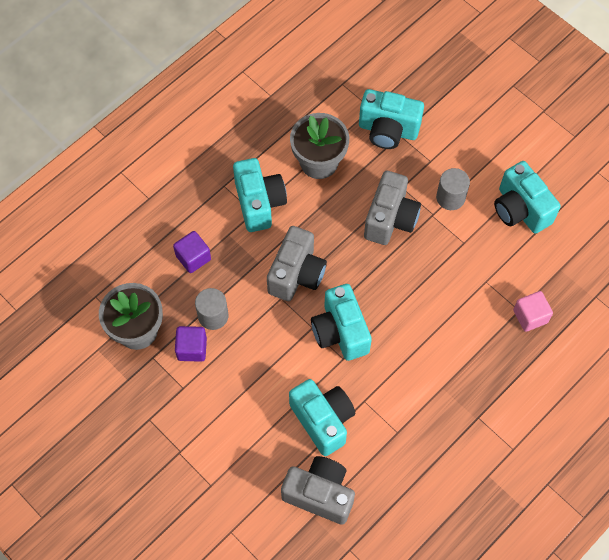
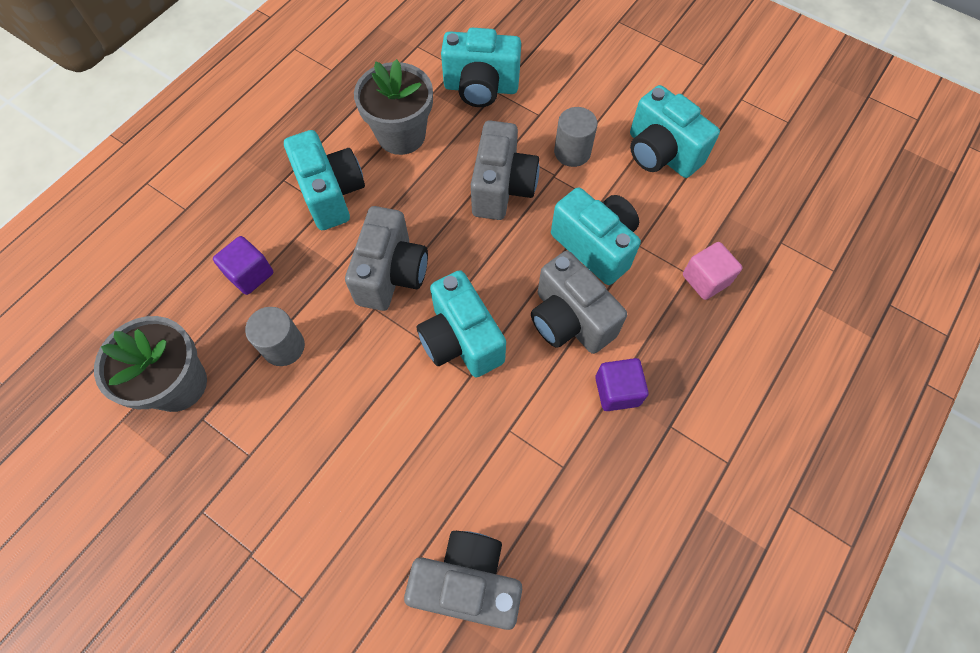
camera: 10 degrees left, 0 degrees up
purple cube [175,326,207,362] -> purple cube moved to [595,358,649,411]
turquoise camera [289,379,355,456] -> turquoise camera moved to [551,187,641,285]
none -> grey camera [531,251,627,354]

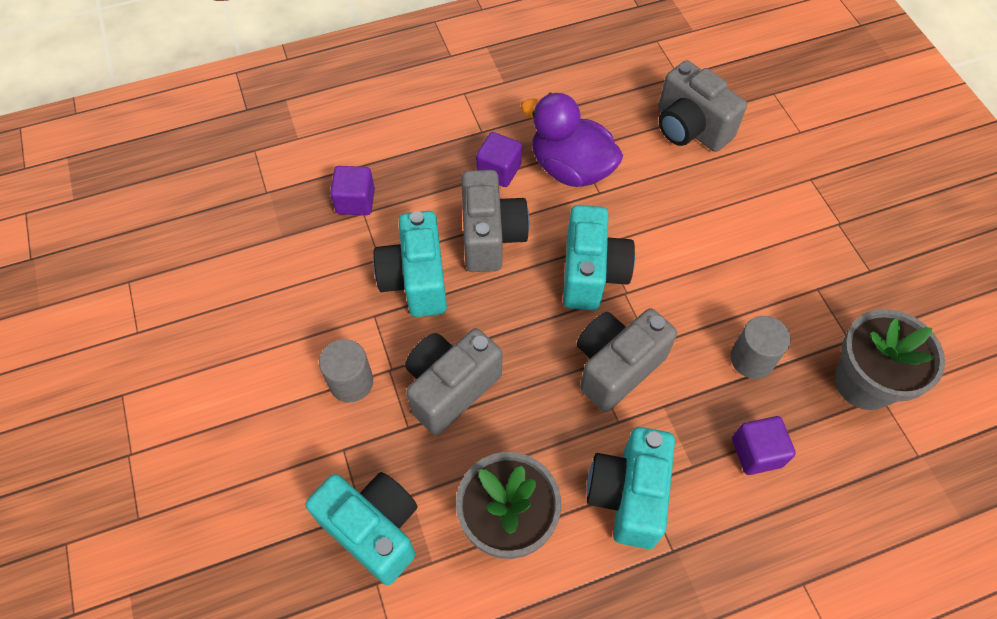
camera: 145 degrees left, 5 degrees down
turquoise camera [630,85,720,178] -> none
pink cube [683,242,742,300] -> purple cube [330,166,375,215]
none -> purple duck [521,93,623,187]

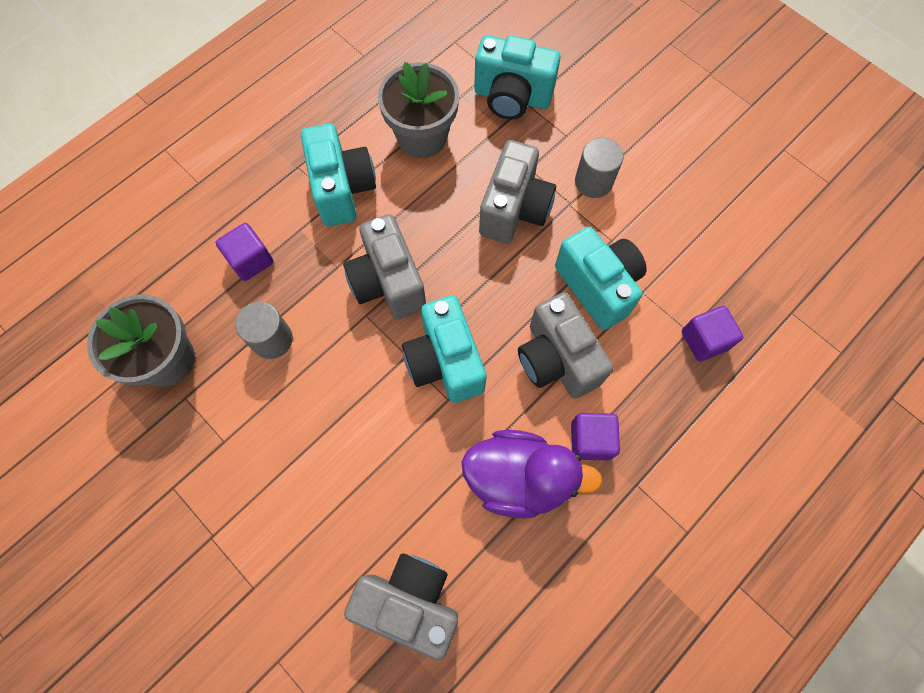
camera: 155 degrees right, 10 degrees up
grey camera [577,308,677,412] -> grey camera turned 135 degrees clockwise [343,214,426,319]

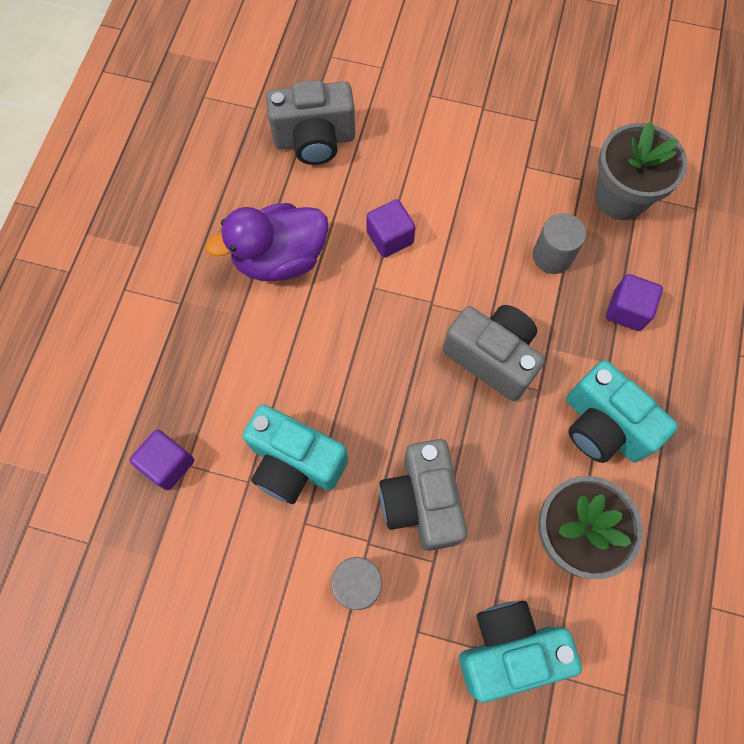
camera: 150 degrees right, 0 degrees up
turquoise camera [402,296,487,403] -> none
grey camera [518,292,613,398] -> none
purple cube [571,413,620,461] -> purple cube moved to [366,199,416,258]

